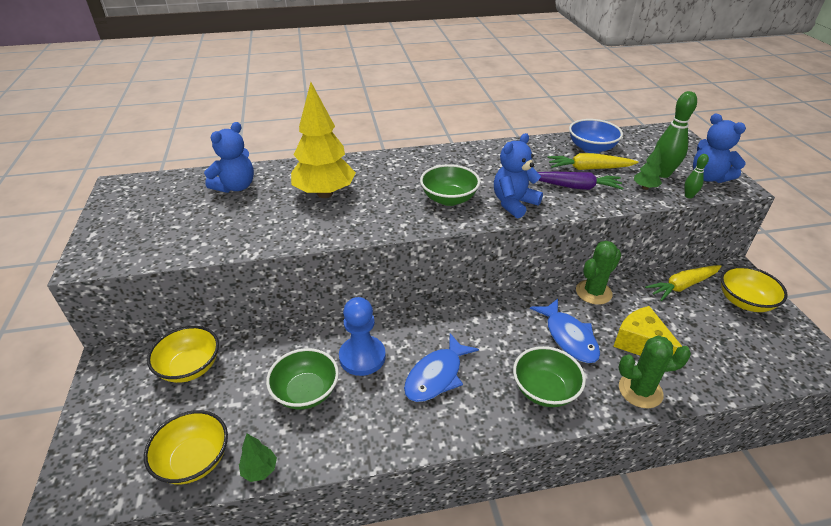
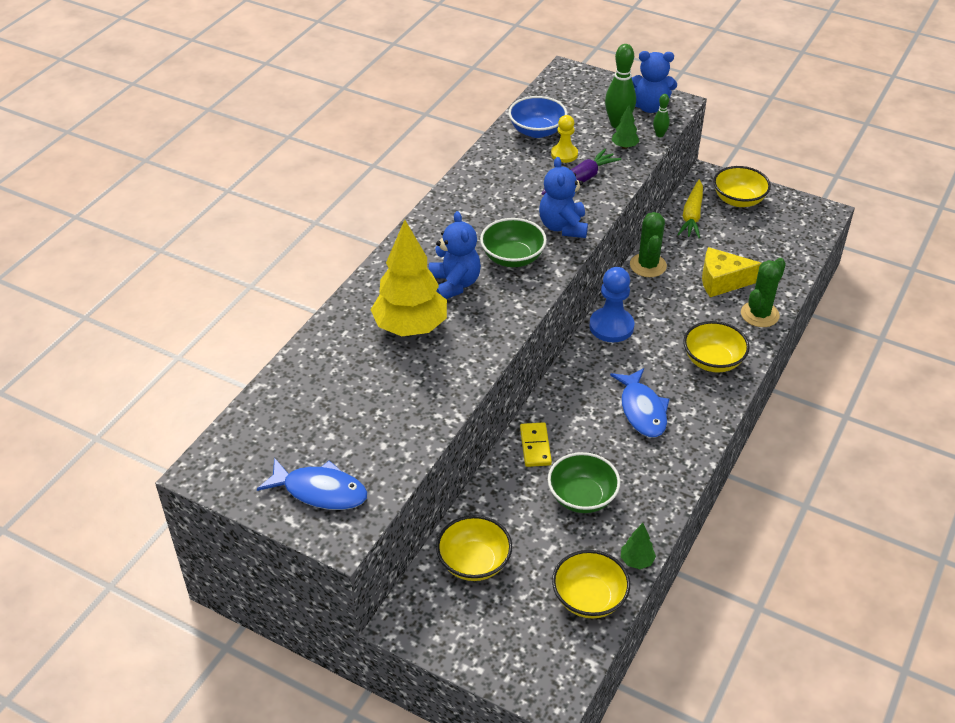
camera: 50 degrees left, 5 degrees up
blue teddy bear [204,122,254,193] -> blue teddy bear moved to [429,211,481,299]
blue pawn [339,297,386,376] -> blue pawn moved to [589,267,634,342]
green bowl [513,346,586,407] -> yellow bowl [683,321,750,373]
blue fish [530,299,600,363] -> blue fish moved to [257,458,368,510]
yellow carrot [547,153,638,170] -> yellow pawn [551,115,578,163]
none -> yellow domino [520,422,552,467]

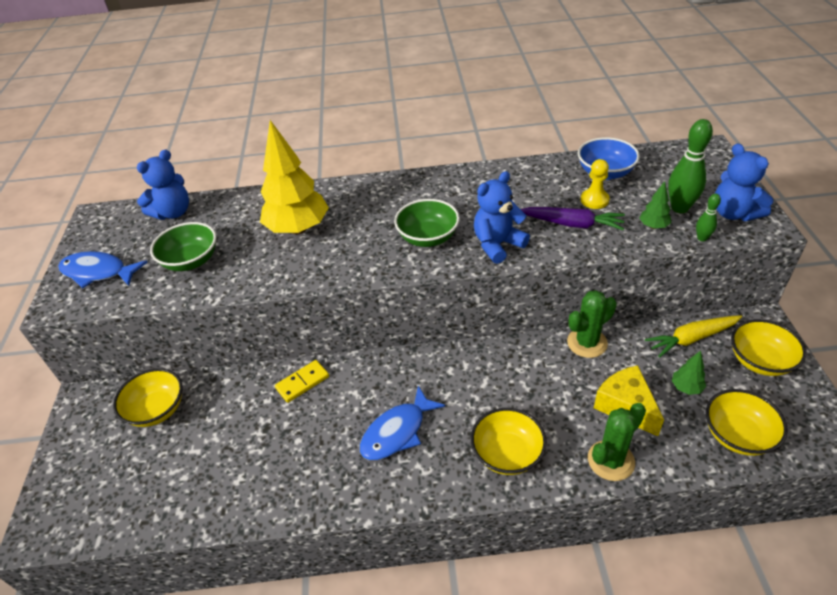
camera: 60 degrees right, 0 degrees up
blue fish [257,458,368,510] -> blue fish turned 120 degrees clockwise [58,251,148,288]
blue teddy bear [429,211,481,299] -> blue teddy bear moved to [137,149,189,220]
green bowl [548,452,620,513] -> green bowl moved to [150,222,217,271]
yellow bowl [552,550,630,618] -> yellow bowl moved to [706,389,788,456]
blue pawn [589,267,634,342] -> none
green tree [621,523,656,569] -> green tree moved to [672,351,706,395]
green cactus [741,258,786,327] -> green cactus turned 45 degrees counterclockwise [588,403,646,481]

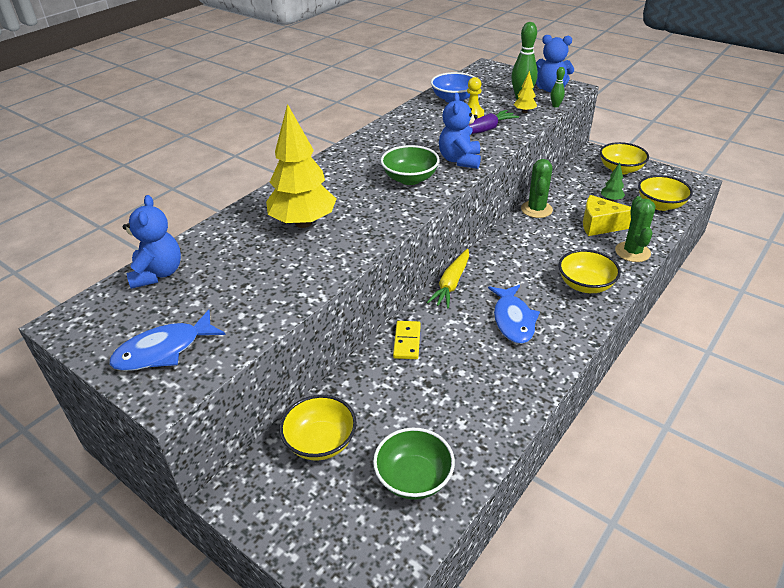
camera: 50 degrees left, 5 degrees down
green bowl [150,222,217,271] -> green bowl moved to [373,428,455,500]
green tree [639,181,672,229] -> yellow tree [514,71,537,113]
yellow carrot [645,315,742,358] -> yellow carrot moved to [426,249,469,309]

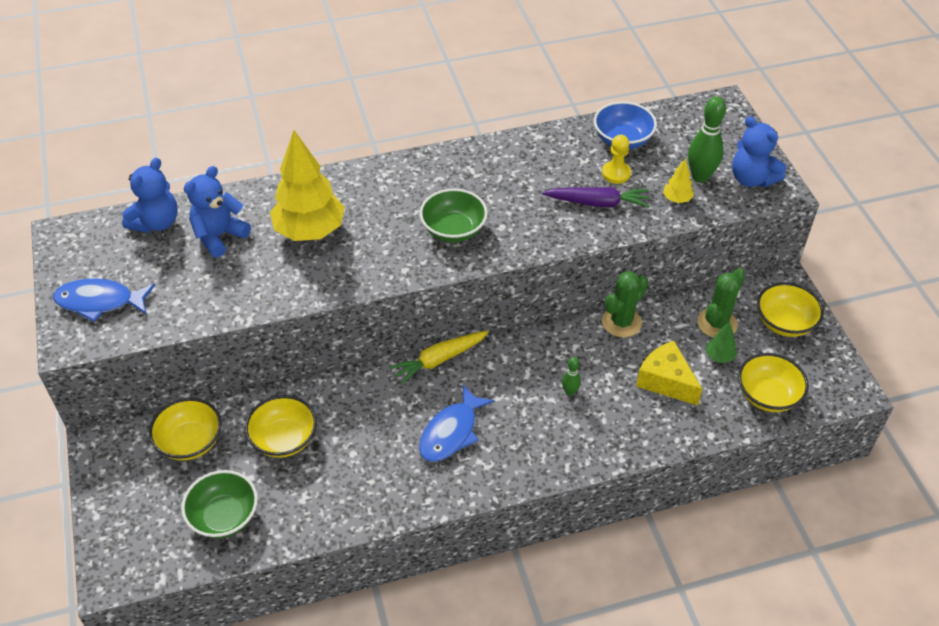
camera: 35 degrees right, 10 degrees up
yellow domino [393,321,421,359] -> none
blue teddy bear [439,93,481,169] -> blue teddy bear moved to [184,166,251,258]
green bowling pin [551,67,565,108] -> green bowling pin moved to [562,357,581,396]
yellow bowl [559,250,621,293] -> yellow bowl moved to [245,395,317,458]
green cactus [615,196,655,262] -> green cactus moved to [697,268,745,338]

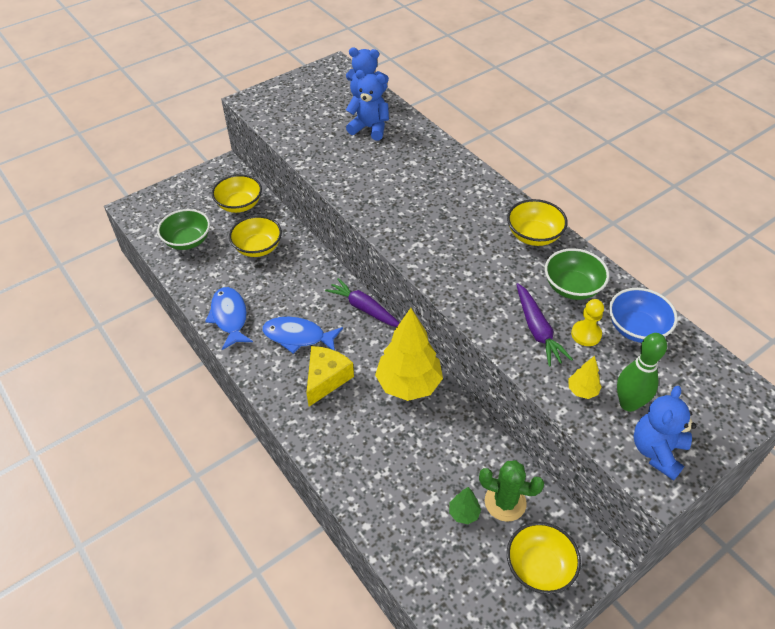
camera: 70 degrees right, 0 degrees up
blue fish [53,278,155,322] -> blue fish moved to [205,287,253,350]
yellow tree [270,130,345,241] -> yellow tree moved to [375,308,443,401]
yellow carrot [389,330,489,385] -> purple carrot [325,278,400,327]
green bowl [420,189,488,243] -> green bowl moved to [545,248,609,300]
green bowling pin [562,357,581,396] -> none
green cactus [602,271,648,337] -> none
yellow cheese [636,341,702,405] -> yellow cheese moved to [307,346,354,407]
yellow bowl [738,353,809,412] -> yellow bowl moved to [507,199,568,246]

